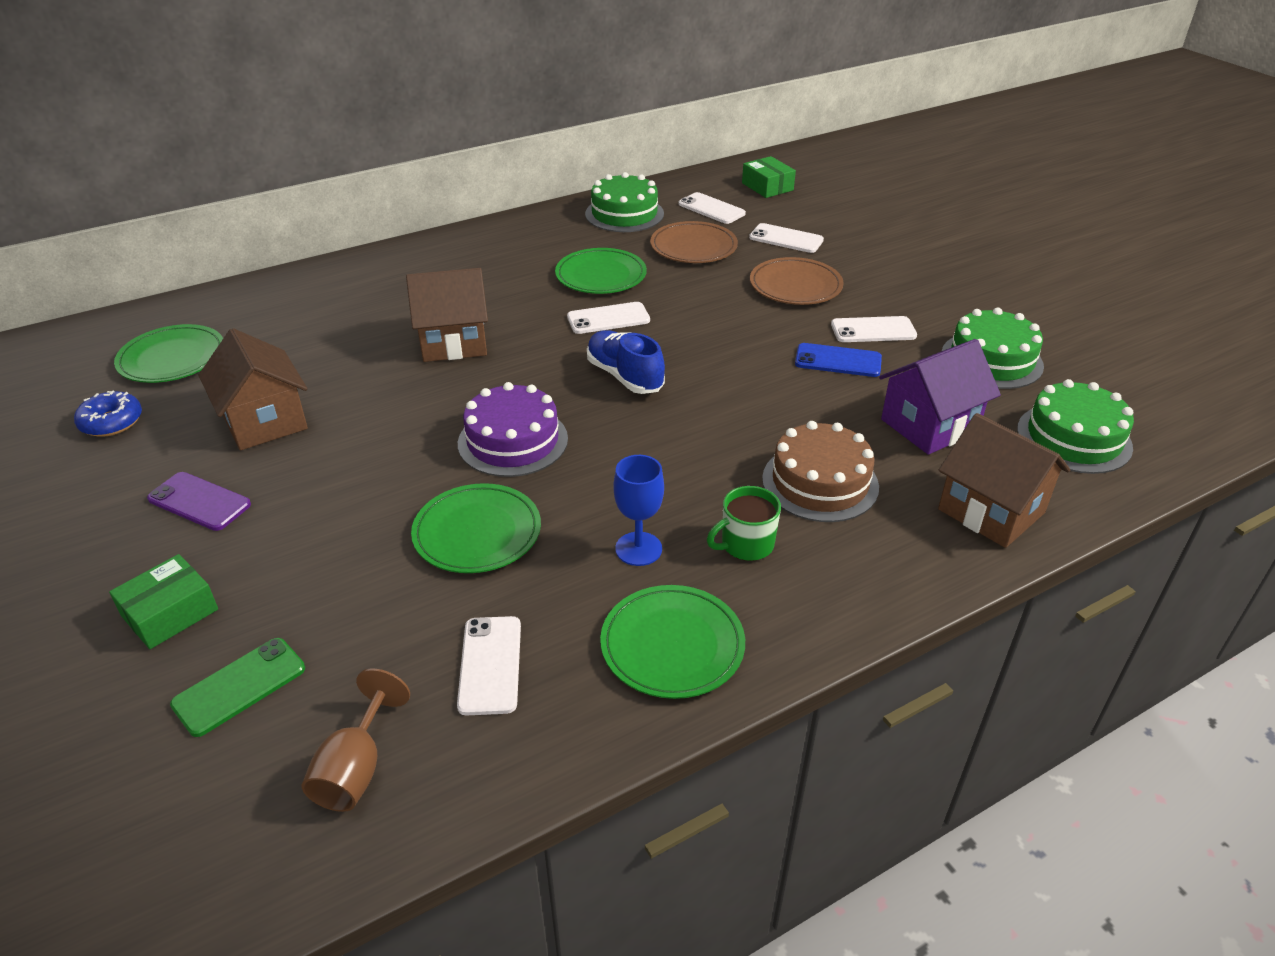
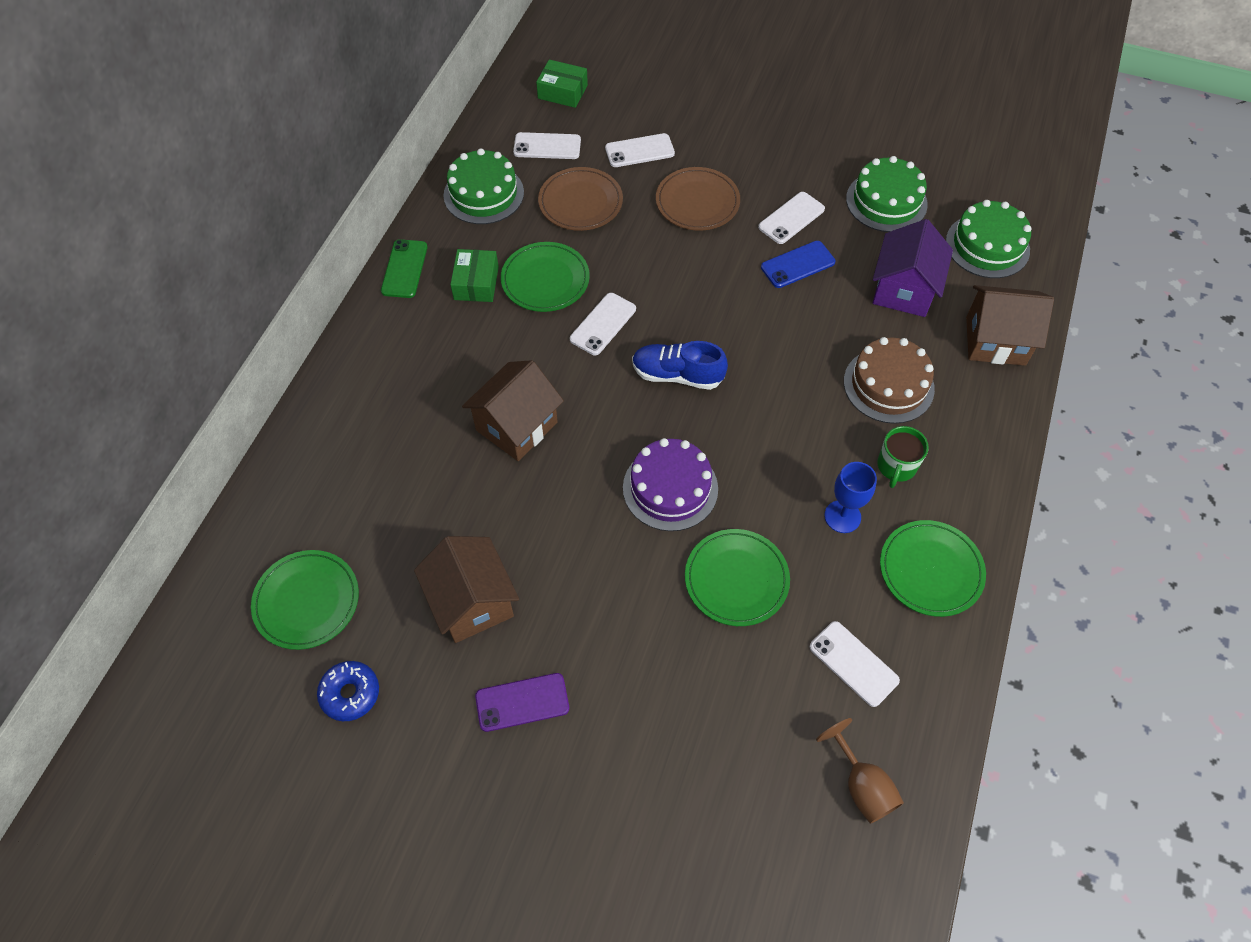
camera: 40 degrees left, 20 degrees up
green box [109,554,218,649] -> green box moved to [450,249,499,302]
green phone [170,638,305,737] -> green phone moved to [381,239,427,298]
brown house [199,328,308,450] -> brown house turned 45 degrees clockwise [414,536,519,643]

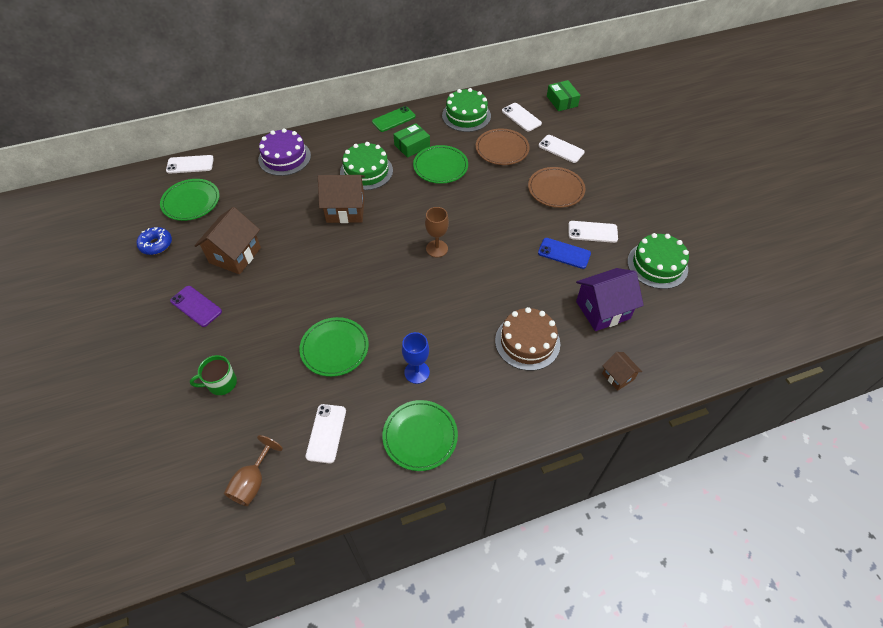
camera: 50 degrees right, 5 degrees down
white phone [570,293,636,355] -> white phone moved to [166,155,214,174]
purple cake [623,438,718,531] -> purple cake moved to [258,128,311,176]
blue shoe [632,341,728,390] -> brown goblet [425,207,449,257]
green mug [877,426,929,488] -> green mug moved to [190,355,237,395]
green cake [946,200,1032,278] -> green cake moved to [340,142,393,190]
brown house [966,285,1054,366] -> brown house [602,352,642,390], size x0.54

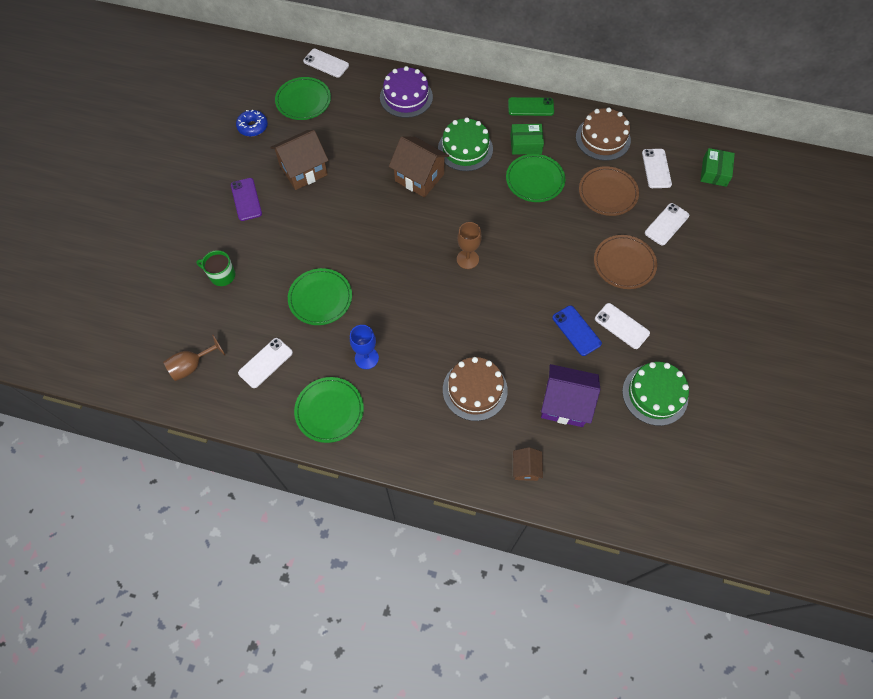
camera: 35 degrees right, 10 degrees up
green cake [442,88,491,132] -> brown cake [576,107,631,161]
white phone [539,135,585,163] -> white phone turned 60 degrees clockwise [645,203,689,246]

